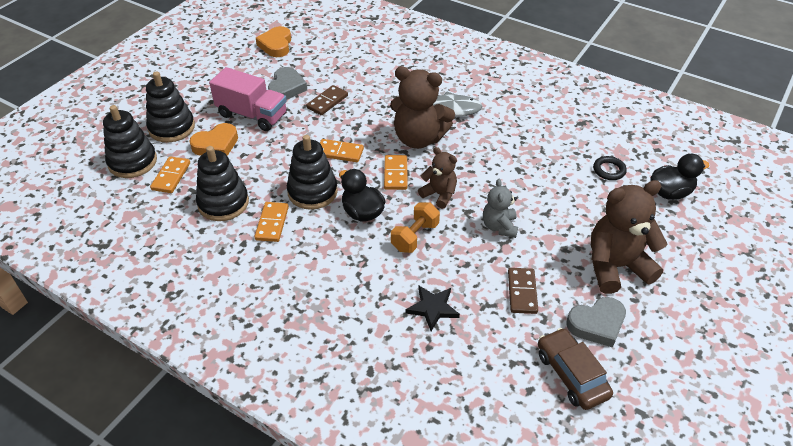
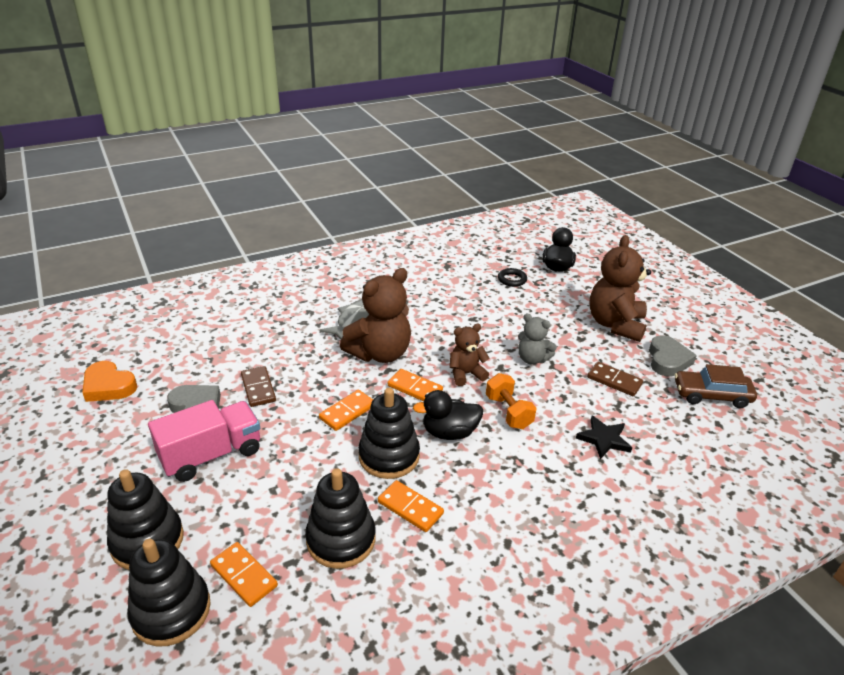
camera: 60 degrees left, 10 degrees down
orange heart [189,123,238,156] -> none

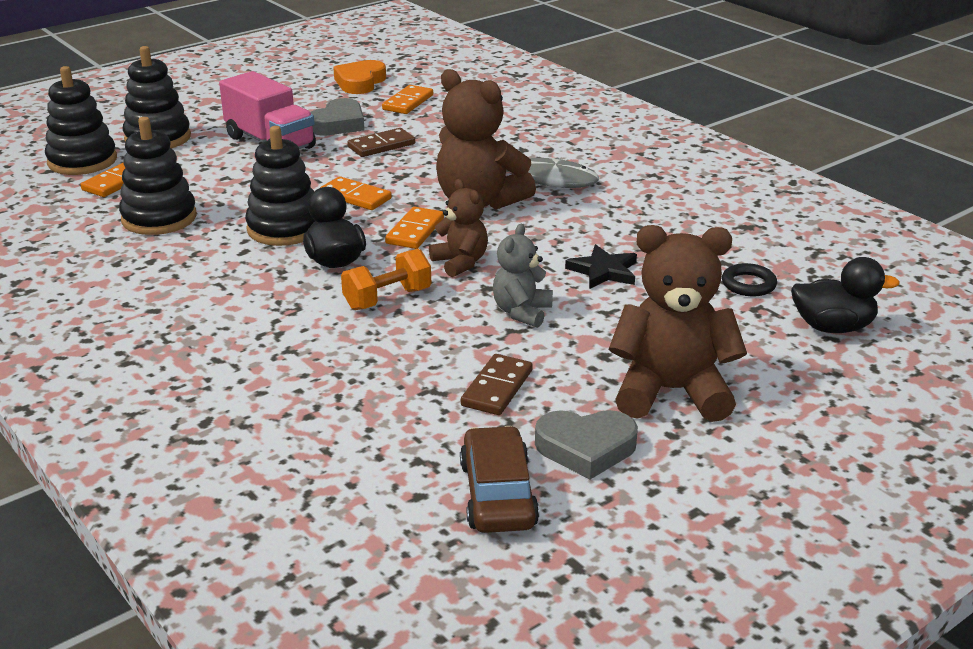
camera: 80 degrees right, 5 degrees down
orange domino [378,480,444,532] -> orange domino moved to [382,85,433,114]
black star [576,416,632,459] -> black star moved to [565,244,637,289]

